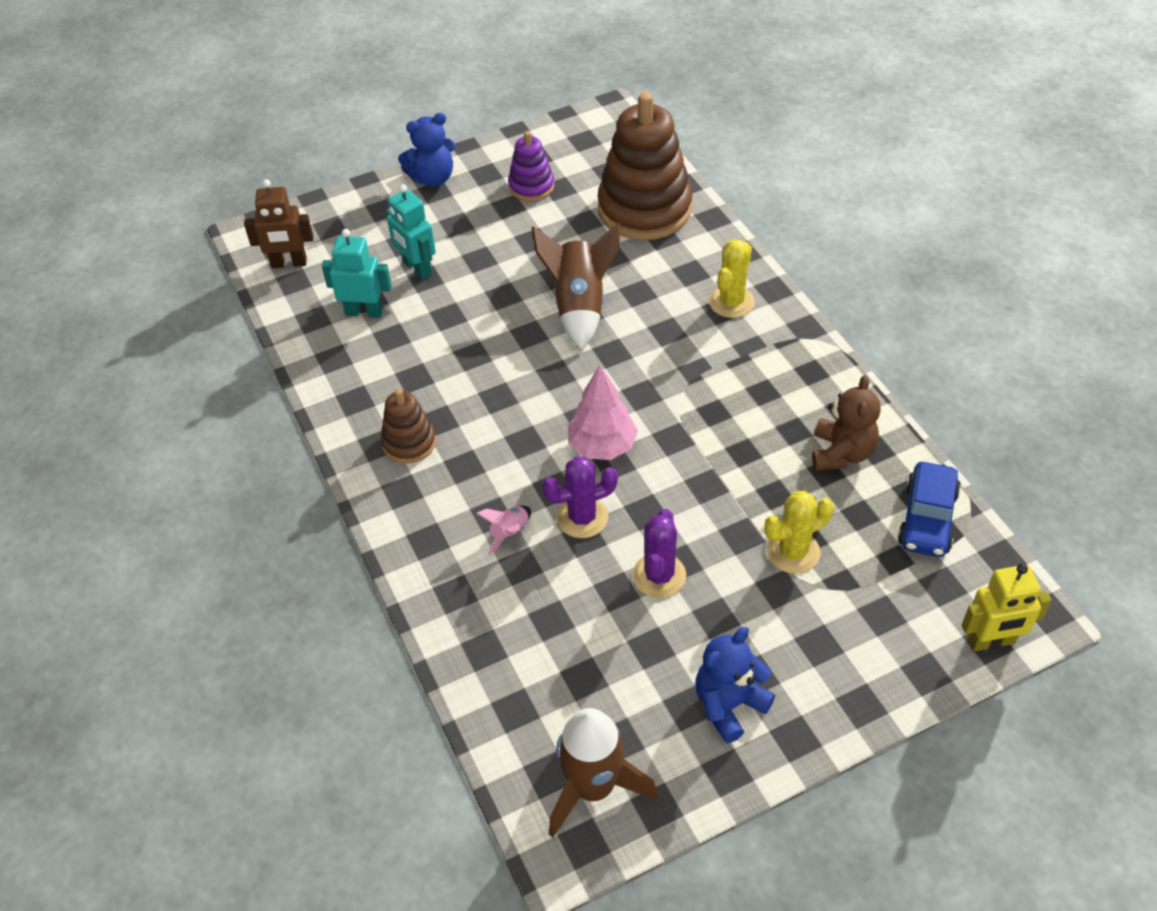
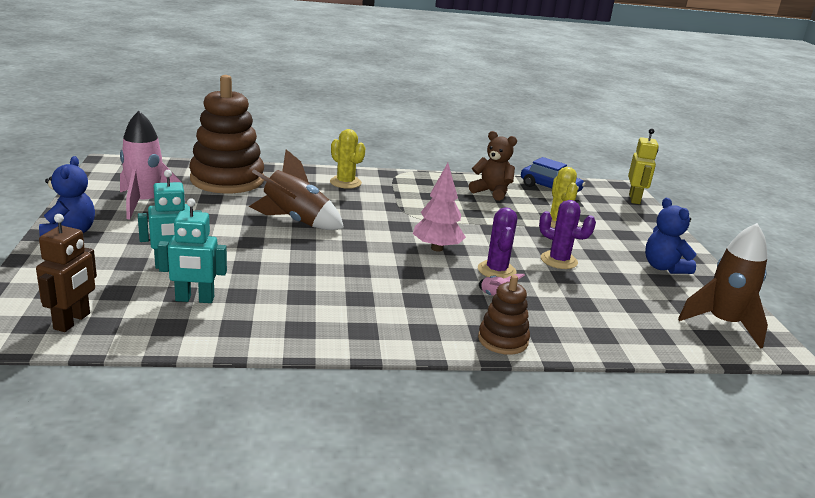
camera: 75 degrees left, 25 degrees down
turquoise robot [322,229,392,318] -> turquoise robot turned 120 degrees counterclockwise [158,198,227,303]
brown stacking toy [381,389,436,464] -> brown stacking toy moved to [478,275,530,355]
purple stacking toy [508,131,554,201] -> pink rocket [120,111,185,219]

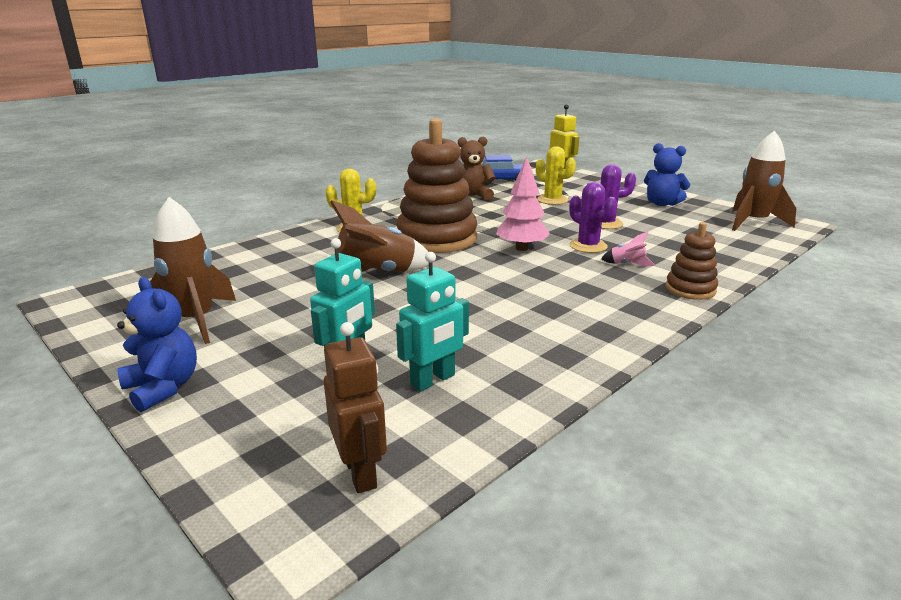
camera: 35 degrees left, 0 degrees up
pink rocket [120,111,185,219] -> brown rocket [150,197,236,344]
brown stacking toy [189,75,264,193] -> brown stacking toy moved to [396,119,477,253]

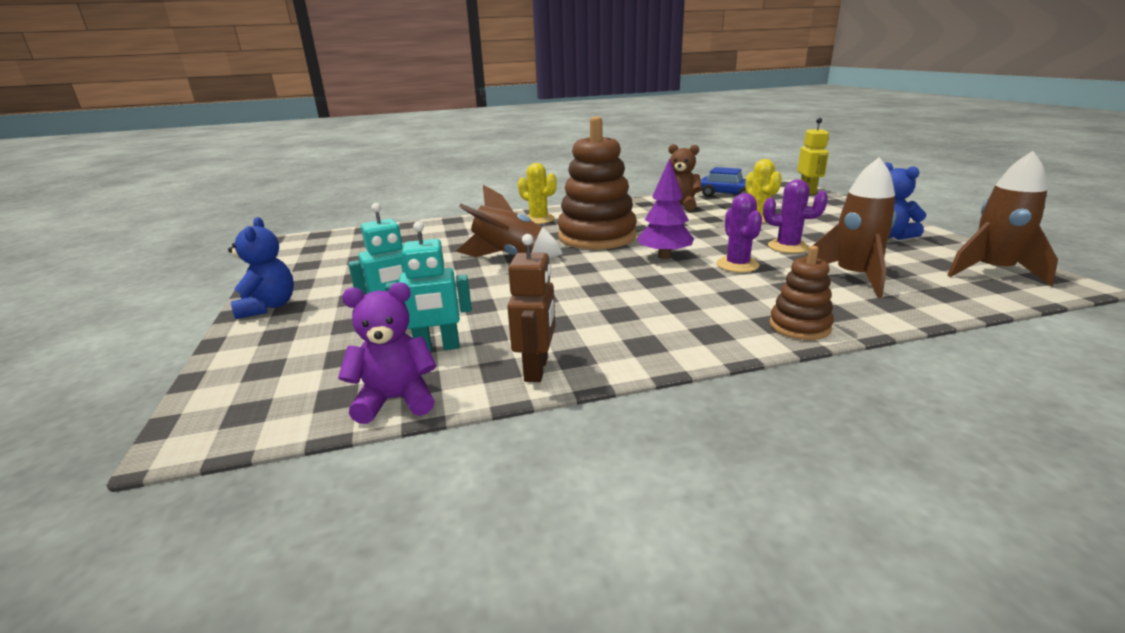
camera: 30 degrees right, 0 degrees up
brown rocket [150,197,236,344] -> brown rocket moved to [812,157,897,298]
brown robot [324,322,387,493] -> brown robot moved to [507,234,556,382]
pink tree [496,157,550,251] -> purple tree [637,158,694,259]
pink rocket [601,232,655,267] -> none
none -> purple teddy bear [338,282,437,424]

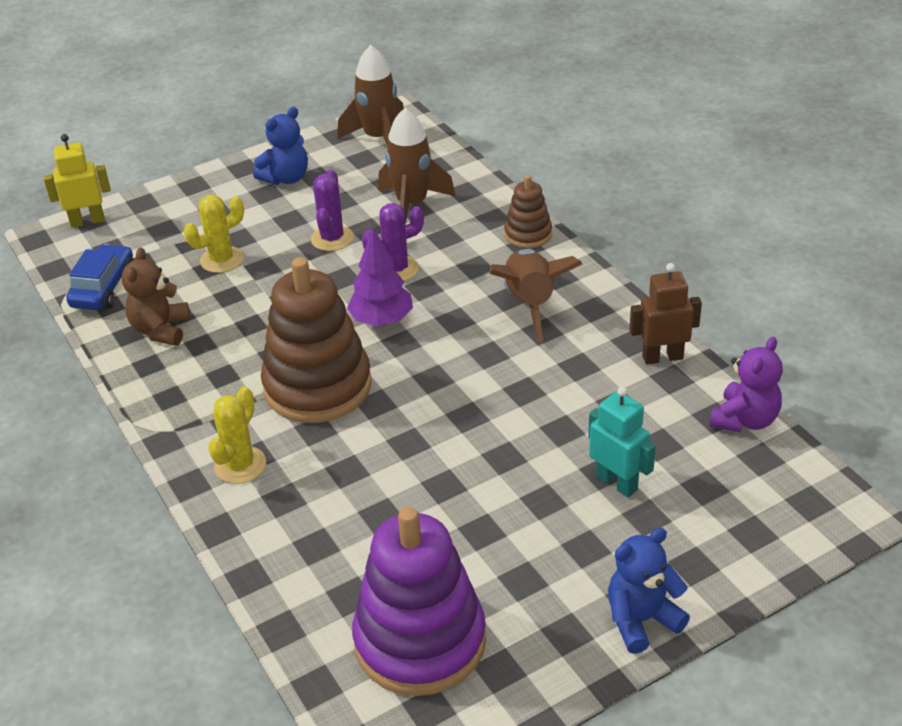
camera: 105 degrees left, 15 degrees up
purple teddy bear [338,282,437,424] -> purple teddy bear turned 120 degrees counterclockwise [710,337,783,432]
turquoise robot [385,221,472,352] -> none
brown rocket [455,185,563,259] -> brown rocket moved to [490,249,582,342]
none -> purple stacking toy [352,507,486,696]

